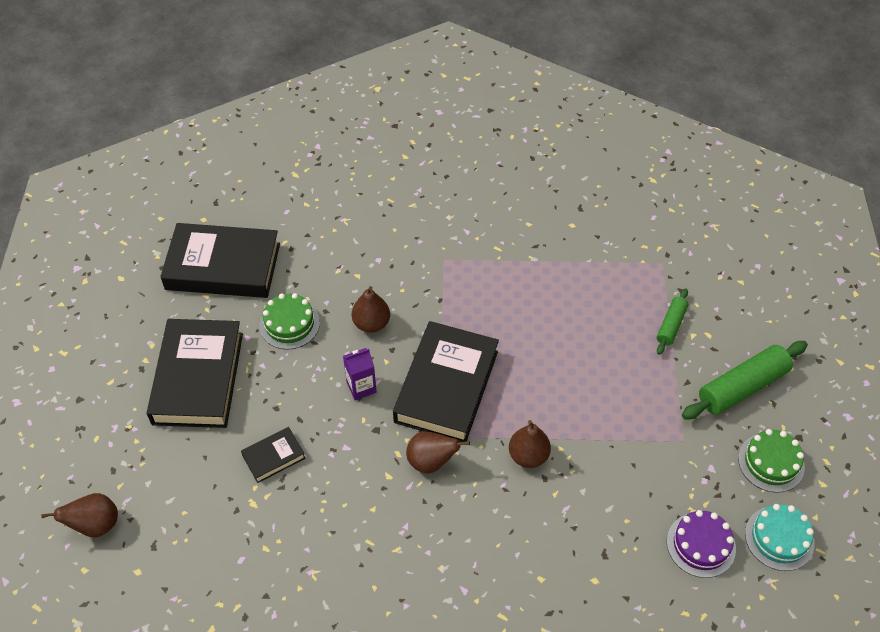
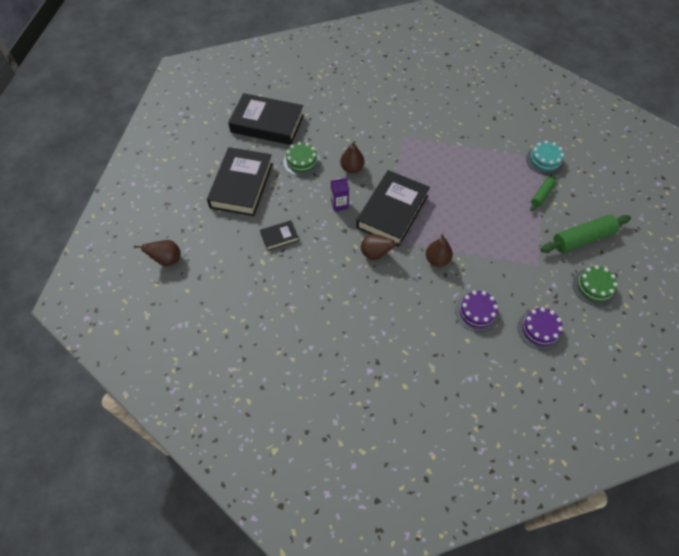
camera: 10 degrees right, 5 degrees up
turquoise cake [745,504,815,571] -> turquoise cake moved to [526,141,564,175]
none -> purple cake [455,291,499,333]

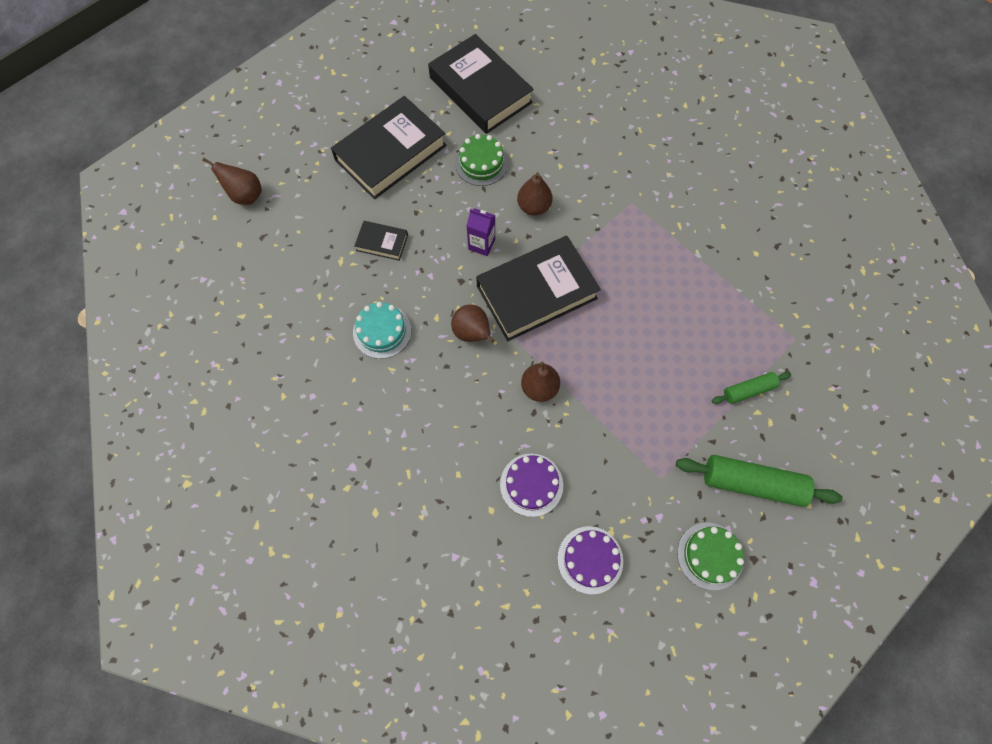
camera: 35 degrees right, 10 degrees up
turquoise cake [526,141,564,175] -> turquoise cake moved to [353,302,411,359]

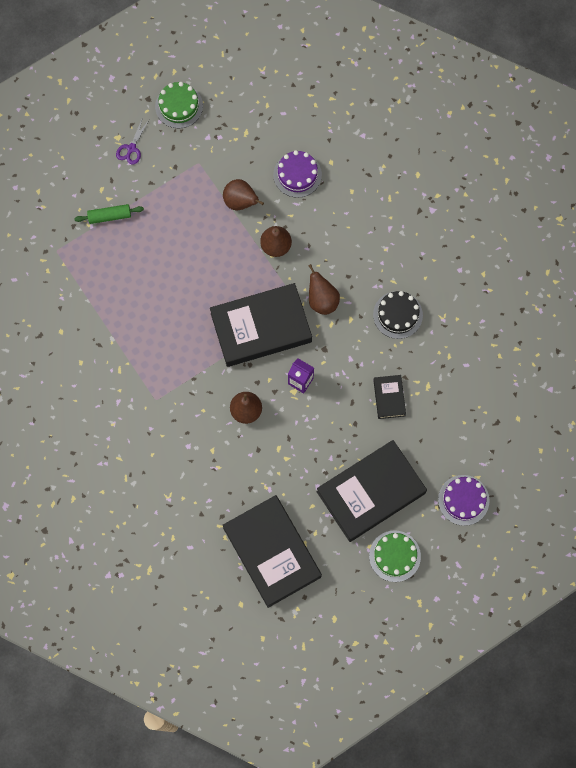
camera: 170 degrees left, 5 degrees up
brown pear [202,158,262,205] -> brown pear moved to [223,179,264,210]
turquoise cake [353,302,411,359] -> black cake [373,291,423,339]
black book [354,221,408,261] -> black book turned 60 degrees clockwise [373,375,406,419]
green cake [455,134,508,186] -> green cake moved to [369,530,421,582]
purple cake [557,526,623,594] -> purple cake moved to [438,475,490,526]
green rolling pin [676,455,842,507] -> purple scissors [116,117,149,164]

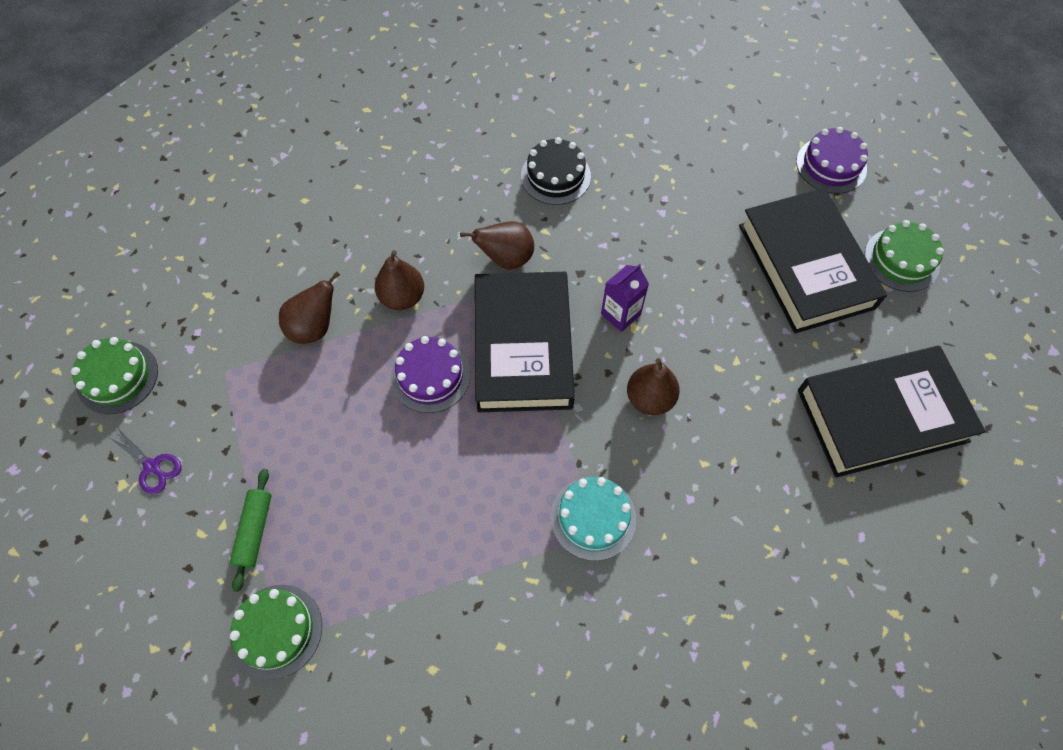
camera: 75 degrees left, 10 degrees down
purple cake [273,150,322,198] -> purple cake moved to [391,336,470,413]
black book [373,375,406,419] -> none
none -> green cake [230,585,322,680]
none -> turquoise cake [551,476,636,561]

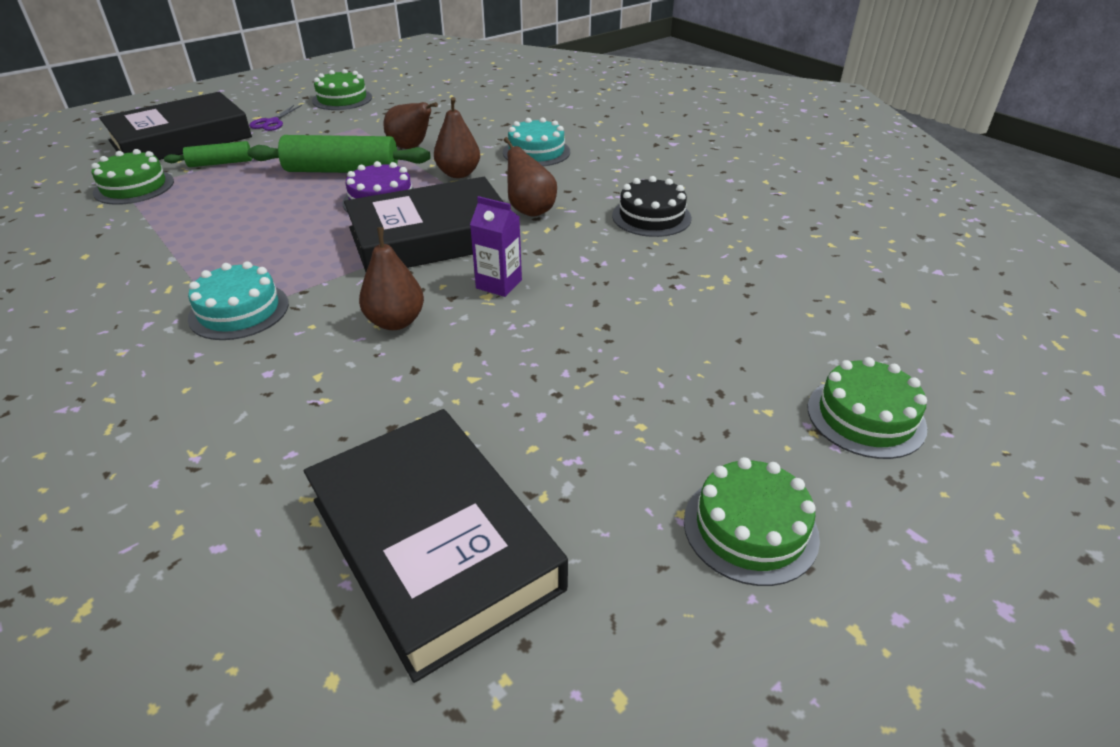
camera: 70 degrees right, 25 degrees down
black book [739,188,887,333] -> black book moved to [99,92,252,160]
purple cake [796,127,868,194] -> green cake [807,357,927,459]
none -> green rolling pin [247,135,431,173]
none -> turquoise cake [503,117,570,166]

